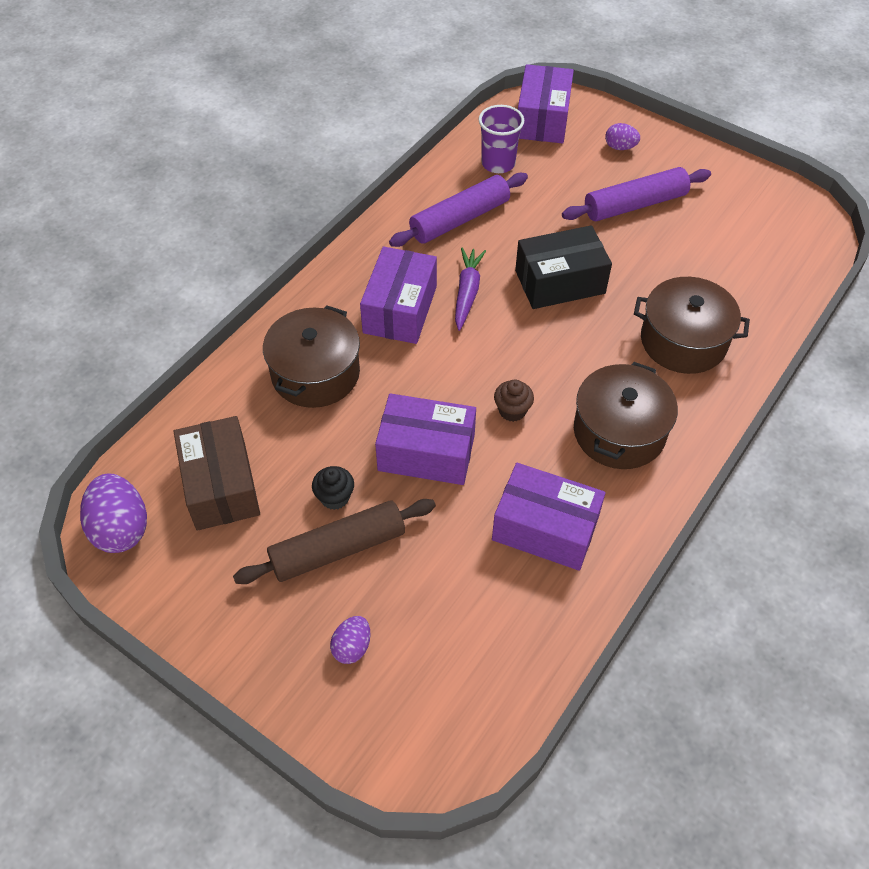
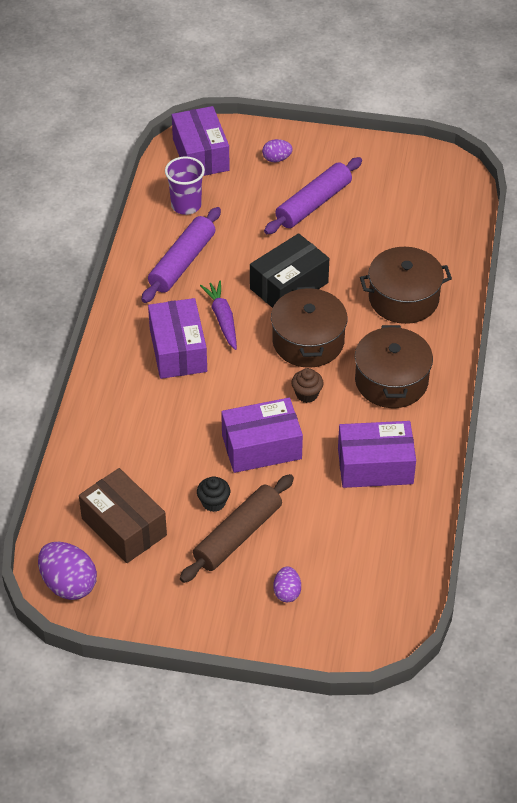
camera: 25 degrees left, 5 degrees down
brown pot [263,305,360,408] -> brown pot moved to [271,287,348,368]

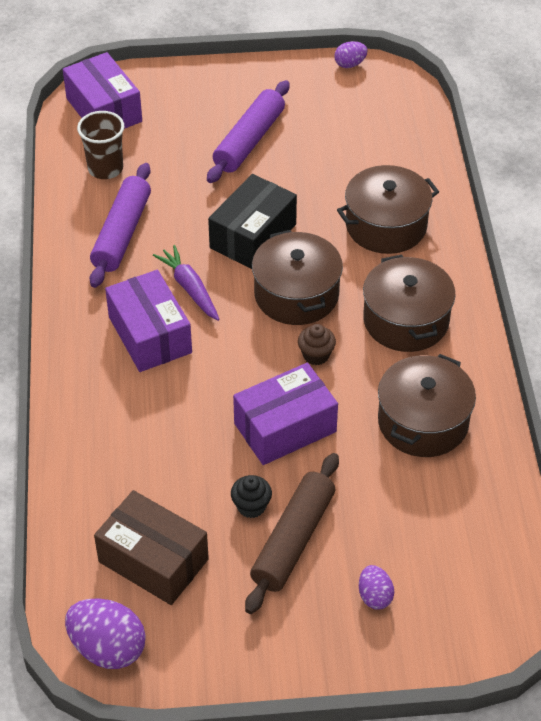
camera: 15 degrees left, 0 degrees up
purple cup [165,156,205,215] -> brown cup [77,111,125,179]
purple egg [262,139,293,162] -> purple egg moved to [334,41,367,68]
purple box [338,421,416,488] -> brown pot [378,354,476,457]

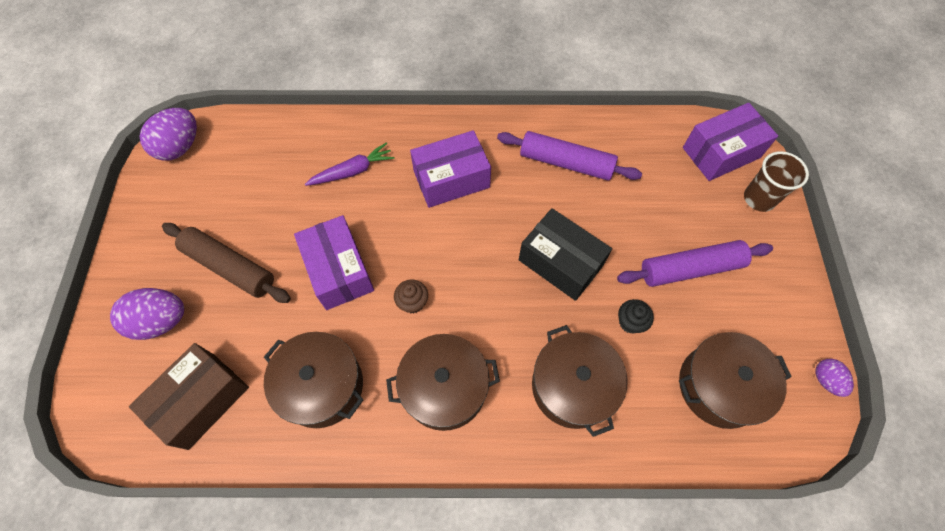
camera: 95 degrees right, 15 degrees up
brown cup [77,111,125,179] -> brown cup moved to [744,151,809,212]
brown box [94,490,209,605] -> brown box moved to [129,343,249,450]
purple carrot [153,245,220,321] -> purple carrot moved to [305,143,395,186]
purple rolling pin [207,80,289,183] -> purple rolling pin turned 45 degrees counterclockwise [617,240,773,287]
black cupcake [231,475,272,518] -> black cupcake moved to [618,299,654,334]
brown pot [252,230,343,325] -> brown pot moved to [679,332,792,429]
purple egg [359,565,394,609] -> purple egg [110,288,184,340], size x1.80

